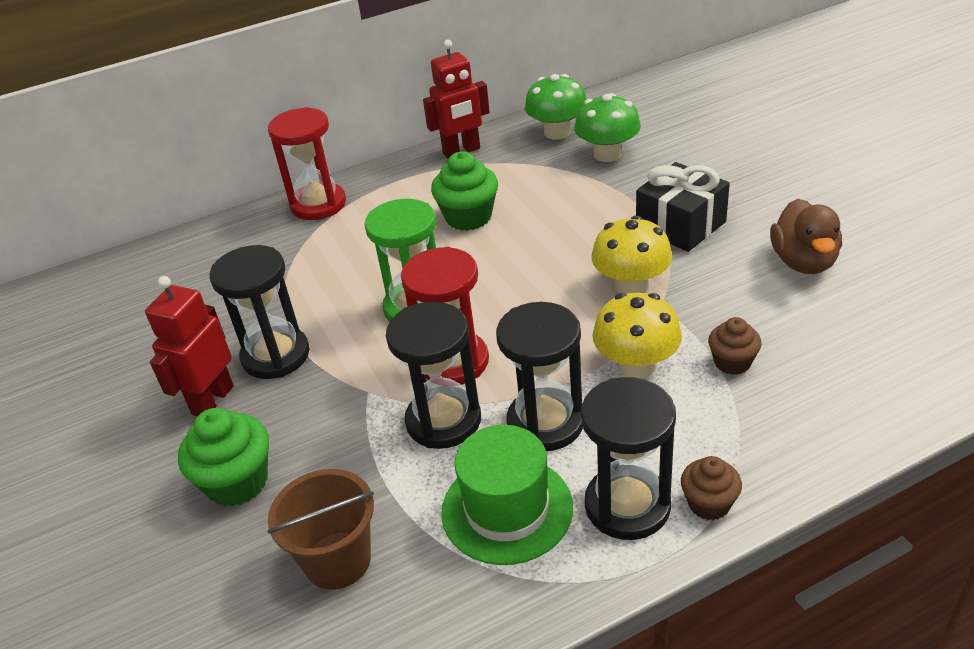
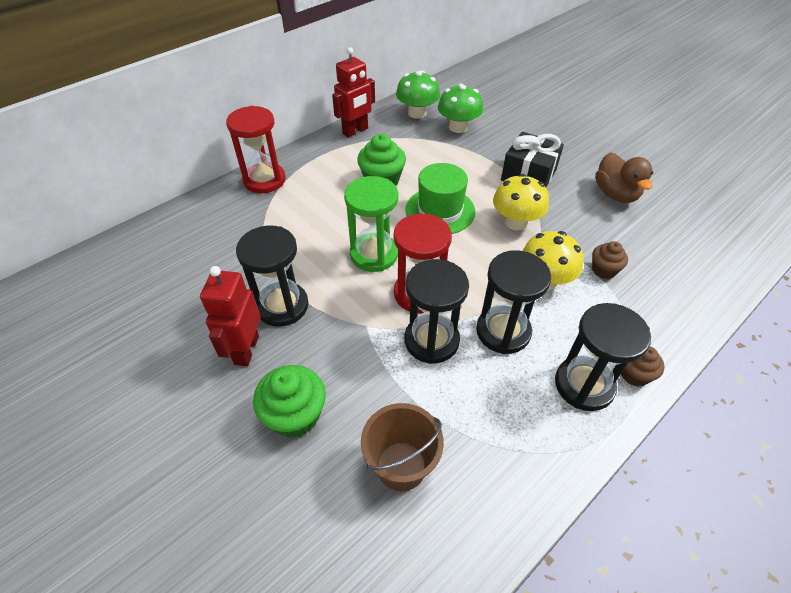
camera: 20 degrees left, 10 degrees up
green hat [441,425,573,565] -> green hat moved to [405,163,475,234]

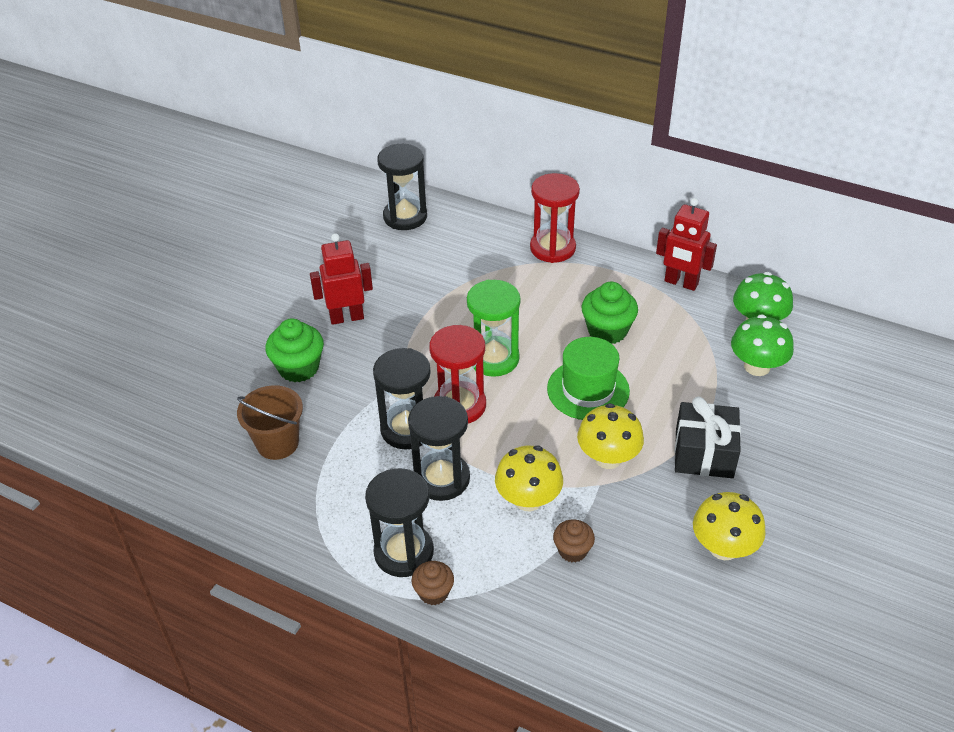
camera: 70 degrees right, 5 degrees down
black hourglass [236,226,309,327] -> black hourglass moved to [377,144,427,230]
brown duck [595,152,653,203] -> yellow mushroom [693,492,766,560]

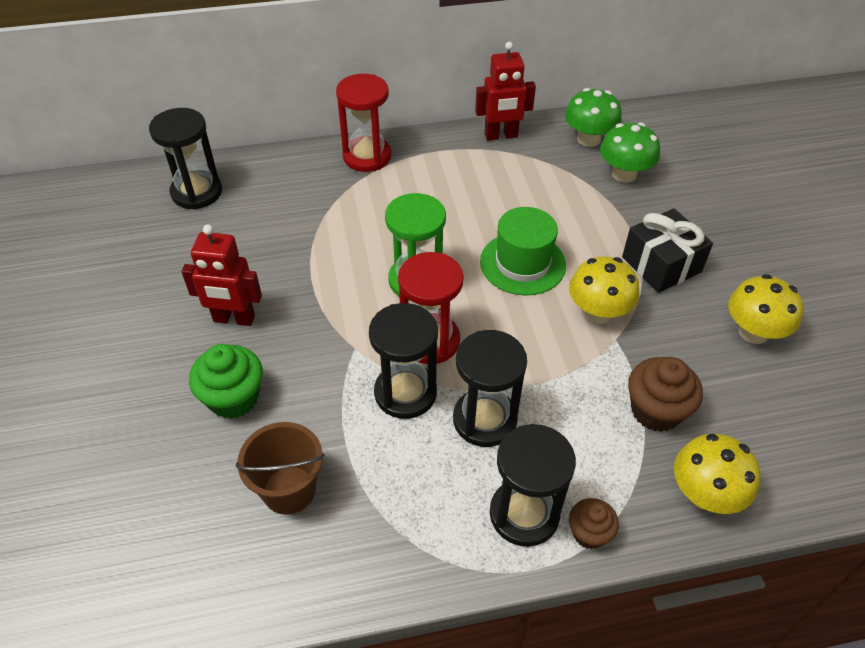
camera: 40 degrees left, 5 degrees up
red robot [310,233,373,325] -> red robot turned 120 degrees counterclockwise [182,225,262,326]
yellow mushroom [495,445,563,512] -> yellow mushroom moved to [674,434,760,514]
brown cupcake [553,520,595,563] -> brown cupcake [628,357,703,432], size x1.63
green cupcake [582,282,638,344] -> none

